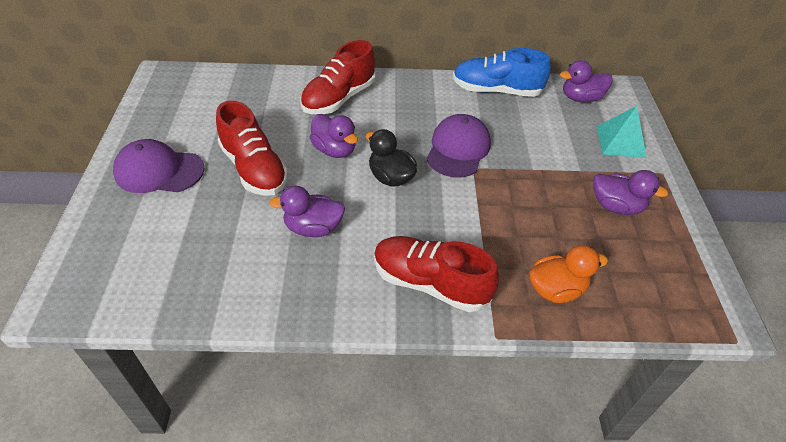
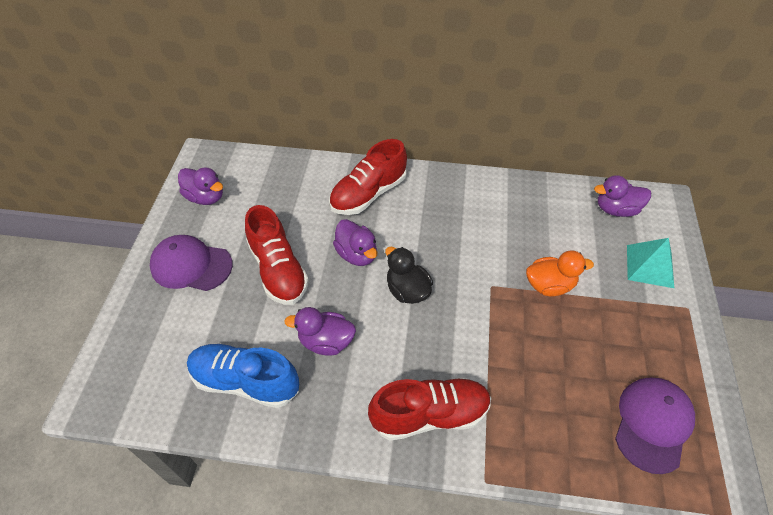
camera: 10 degrees right, 5 degrees up
red shoe [374,236,499,312] -> red shoe turned 135 degrees clockwise [368,377,491,441]
purple cap [426,114,491,178] -> purple cap moved to [615,378,695,474]
blue shoe [453,48,551,97] -> blue shoe moved to [187,344,299,408]
orange duck [529,245,608,303] -> orange duck moved to [526,250,594,297]
purple duck [593,170,668,215] -> purple duck moved to [178,167,223,205]

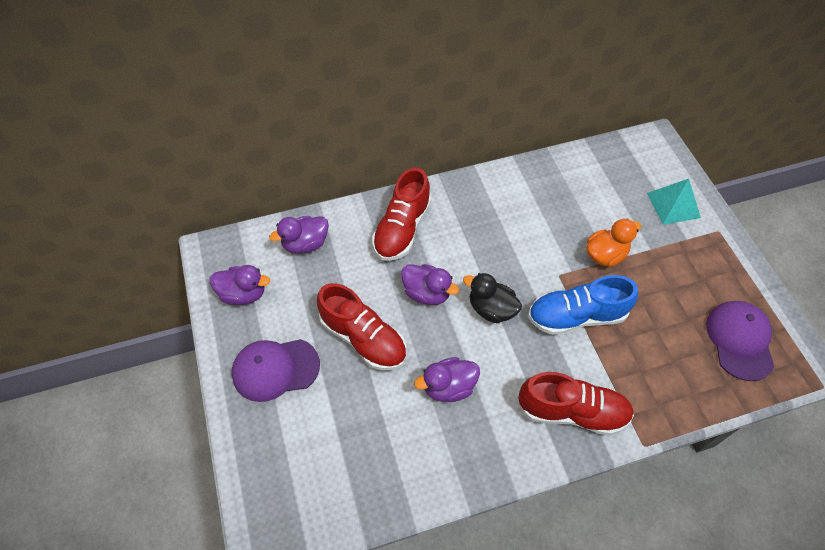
camera: 25 degrees left, 5 degrees up
blue shoe [187,344,299,408] -> blue shoe moved to [528,275,638,335]
red shoe [368,377,491,441] -> red shoe turned 45 degrees clockwise [518,372,634,435]
purple duck [594,175,651,217] -> purple duck moved to [269,216,329,254]

